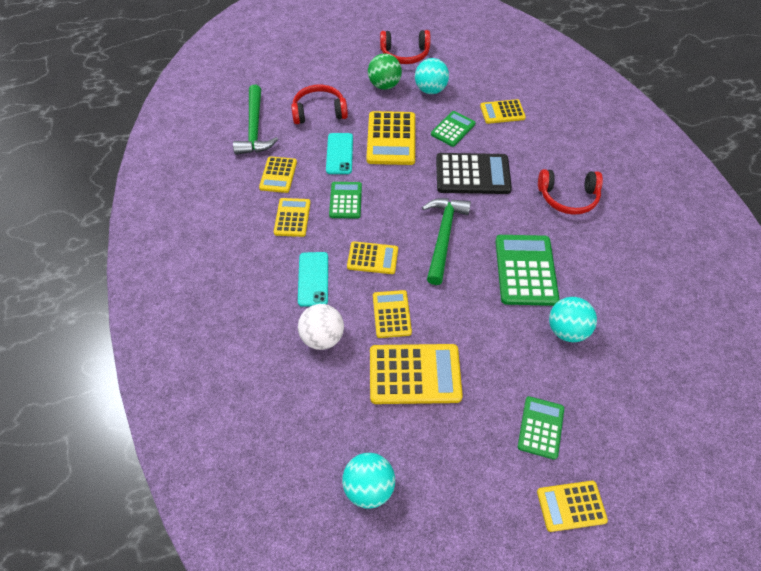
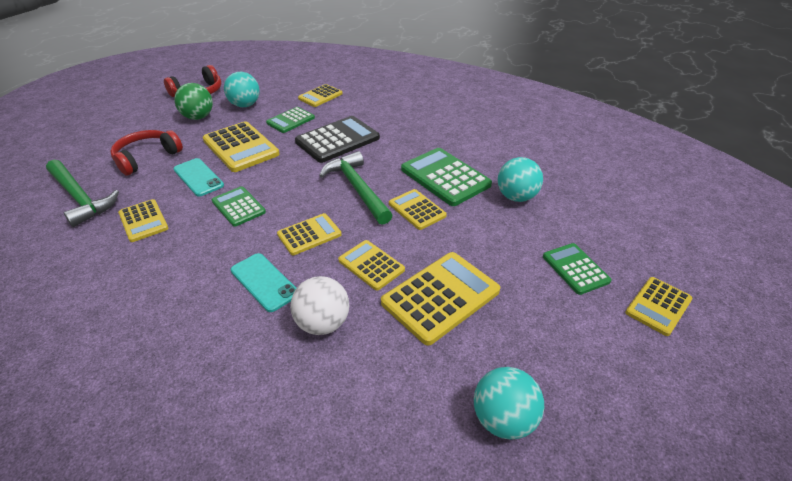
camera: 40 degrees left, 15 degrees down
yellow calculator [274,198,310,237] -> yellow calculator moved to [389,189,447,230]
green calculator [431,111,476,147] -> green calculator turned 135 degrees counterclockwise [266,107,315,133]
red headphones [538,169,603,215] -> none

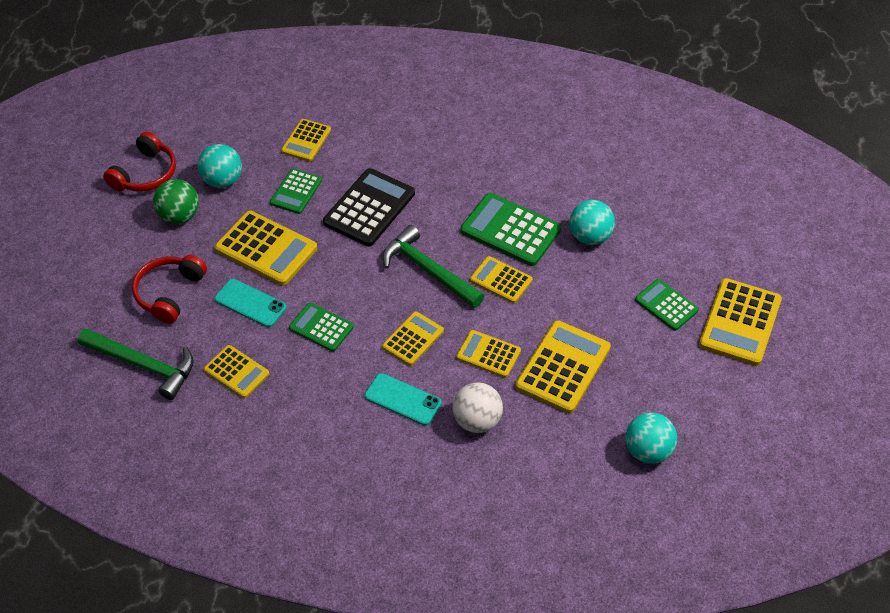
camera: 20 degrees left, 10 degrees up
yellow calculator [625,277,693,336] -> yellow calculator [699,278,782,366], size x1.66

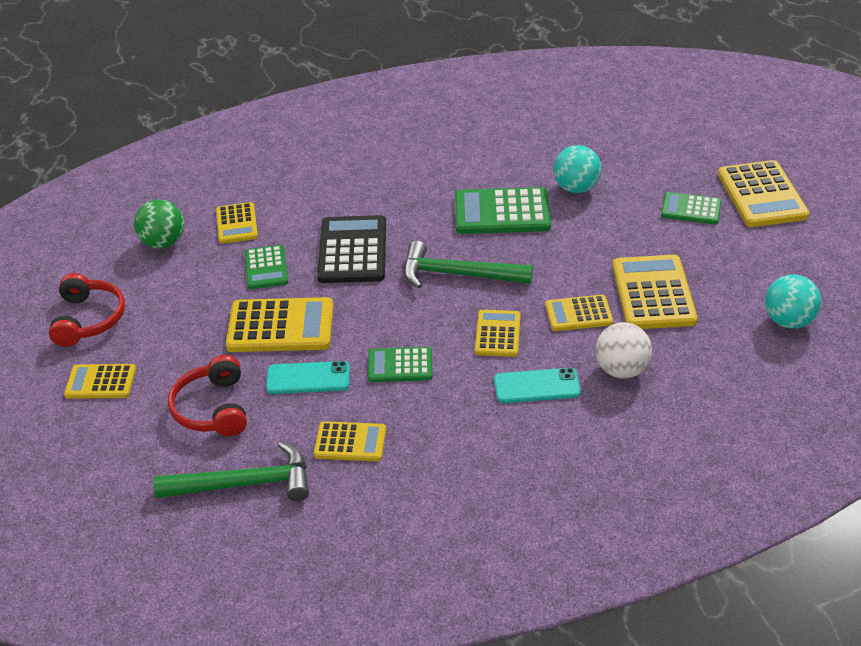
camera: 30 degrees left, 10 degrees down
green ball [153,179,199,224] -> green ball moved to [134,199,184,249]
turquoise ball [198,144,242,188] -> none
yellow calculator [470,256,533,303] -> yellow calculator moved to [64,364,136,399]

